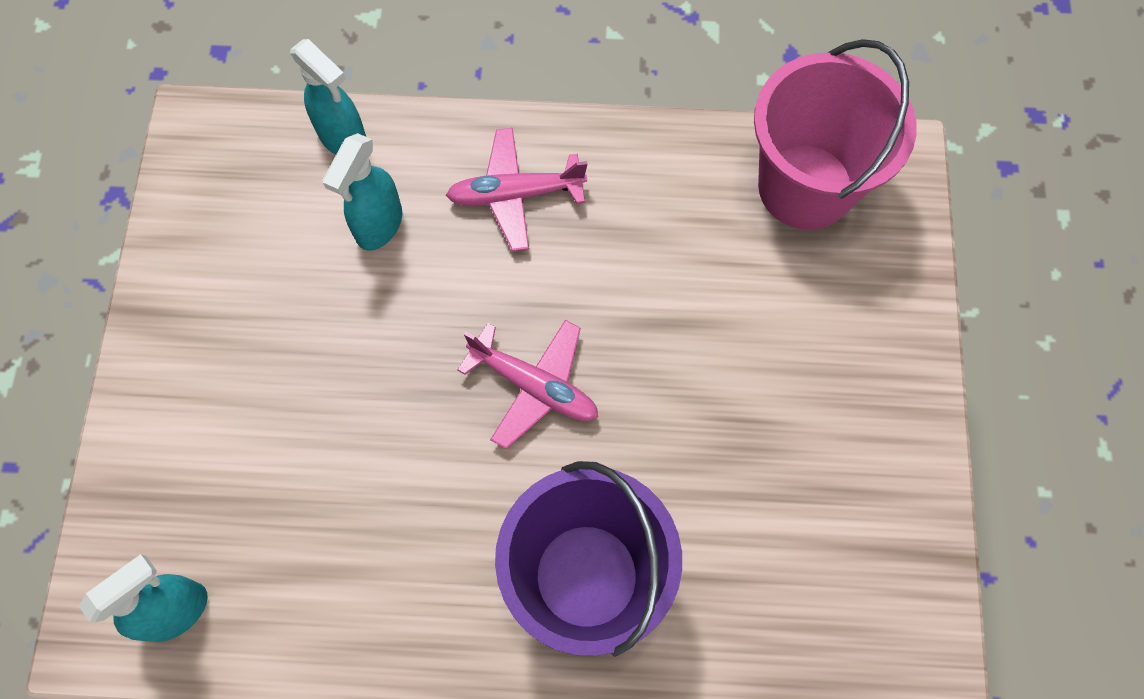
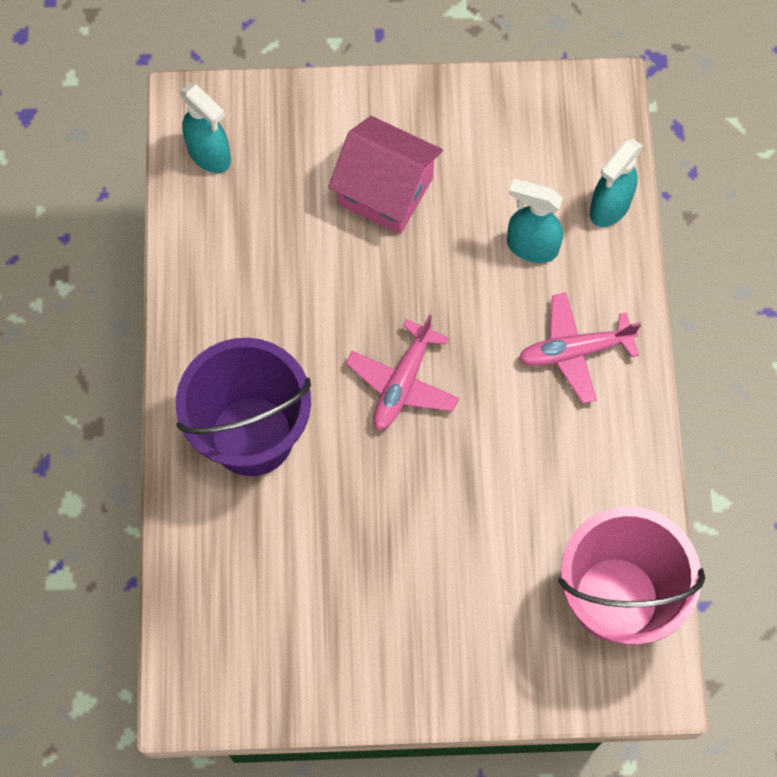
camera: 85 degrees right, 0 degrees up
pink plane [446,128,587,251] -> pink plane turned 90 degrees counterclockwise [519,293,641,404]
none -> pink house [328,116,443,234]

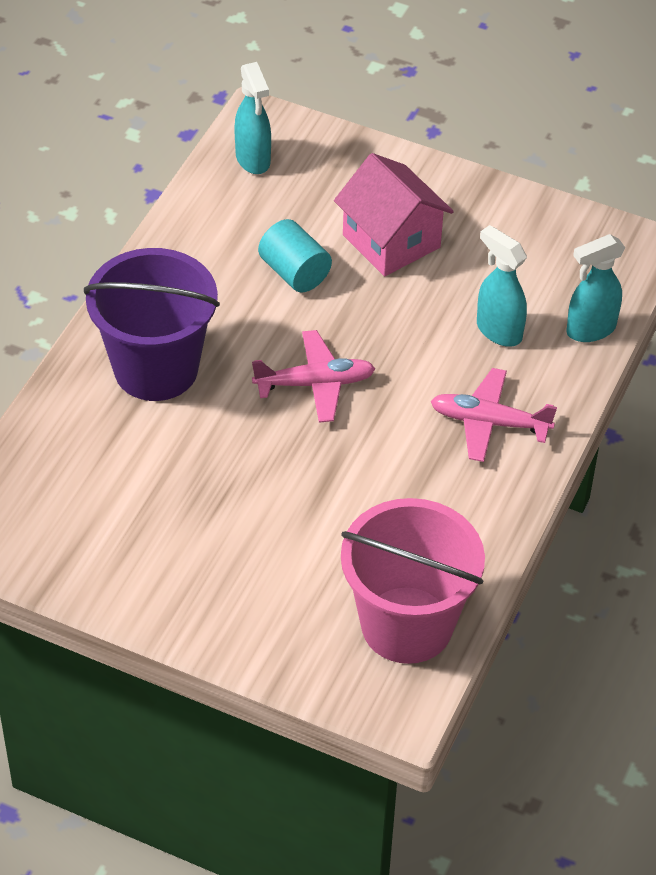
camera: 25 degrees right, 20 degrees down
pink plane [346,315,459,430] -> pink plane turned 150 degrees counterclockwise [252,330,376,423]
none -> turquoise cylinder [258,219,332,292]

